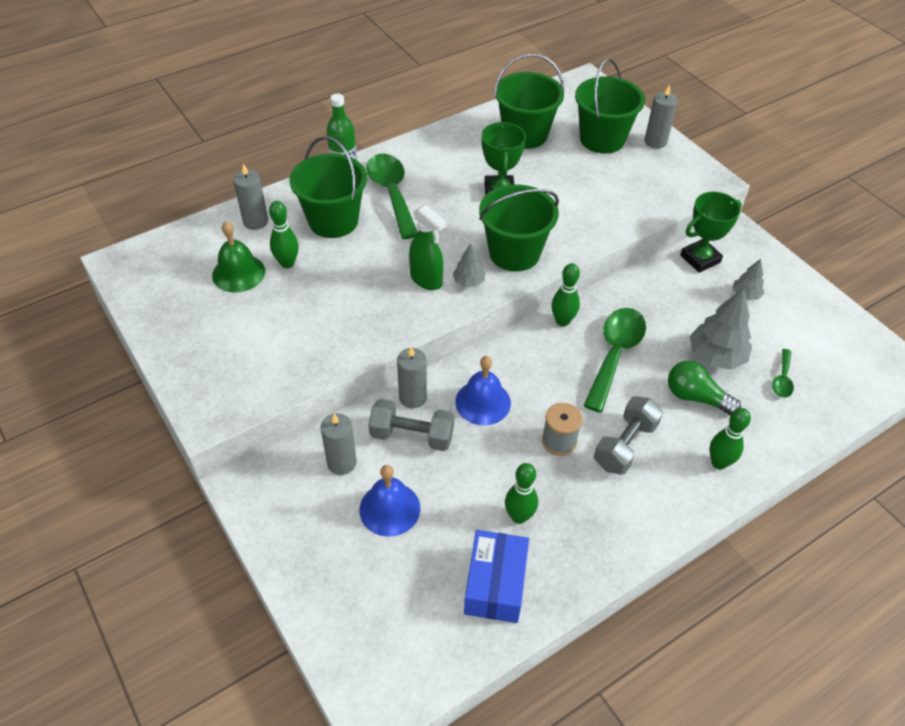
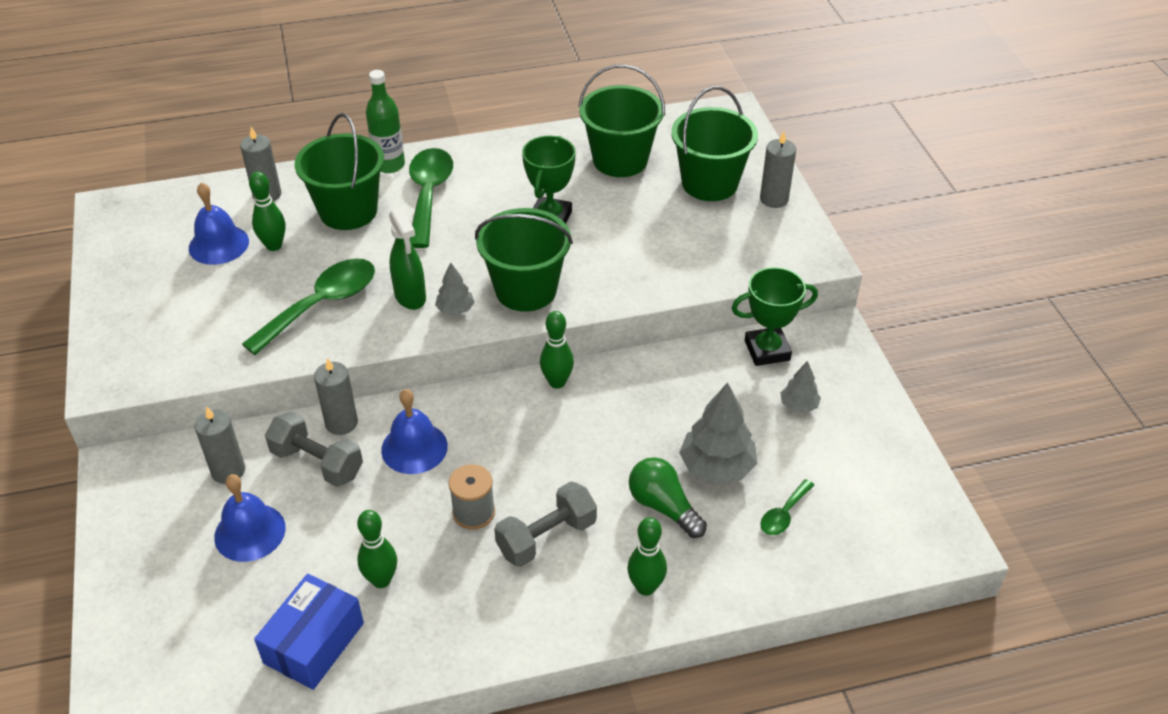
camera: 20 degrees right, 5 degrees down
green bell [212,221,265,293] -> blue bell [189,182,249,265]
green spoon [583,308,646,412] -> green spoon moved to [242,258,375,355]

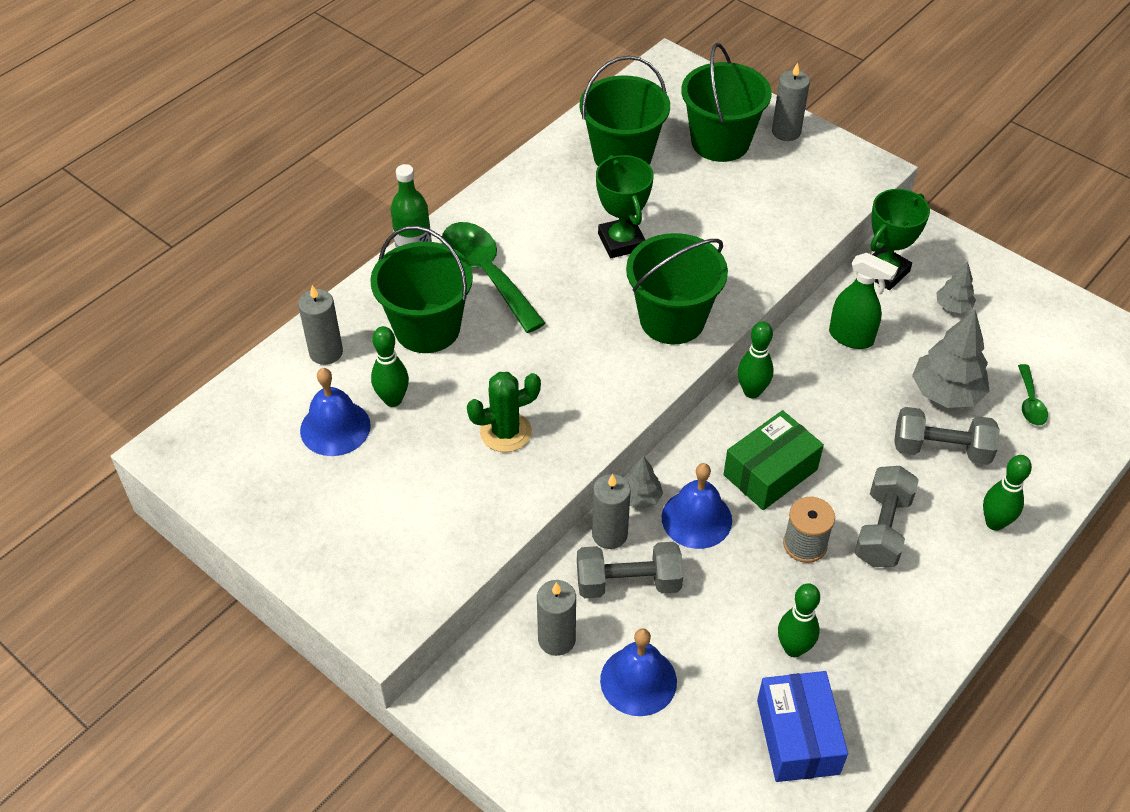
camera: 35 degrees left, 5 degrees up
green spoon [242,258,375,355] -> green cactus [467,372,541,452]
green spray bottle [389,207,426,310] -> green spray bottle moved to [829,253,898,349]
grey tree [435,262,475,315] -> grey tree moved to [625,456,663,509]
green light bulb [629,457,707,538] -> grey dumbbell [894,407,1000,465]
none -> green box [723,410,824,510]

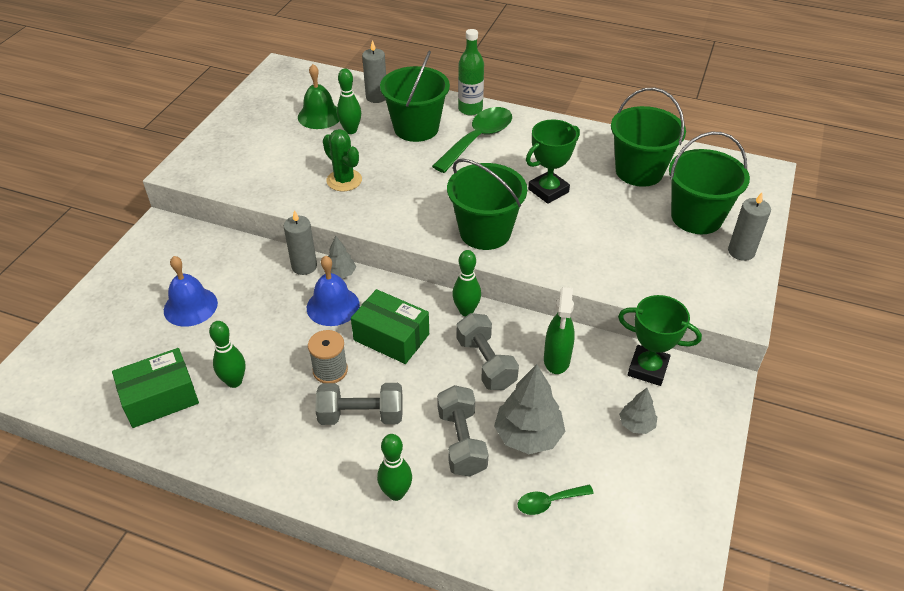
camera: 70 degrees right, 5 degrees down
blue bell [300,368,371,456] -> green bell [298,64,339,129]
grey candle [537,580,576,656] -> none
grey dumbbell [577,542,683,598] -> grey dumbbell moved to [456,313,519,390]
blue box [757,671,848,782] -> green box [112,348,199,428]

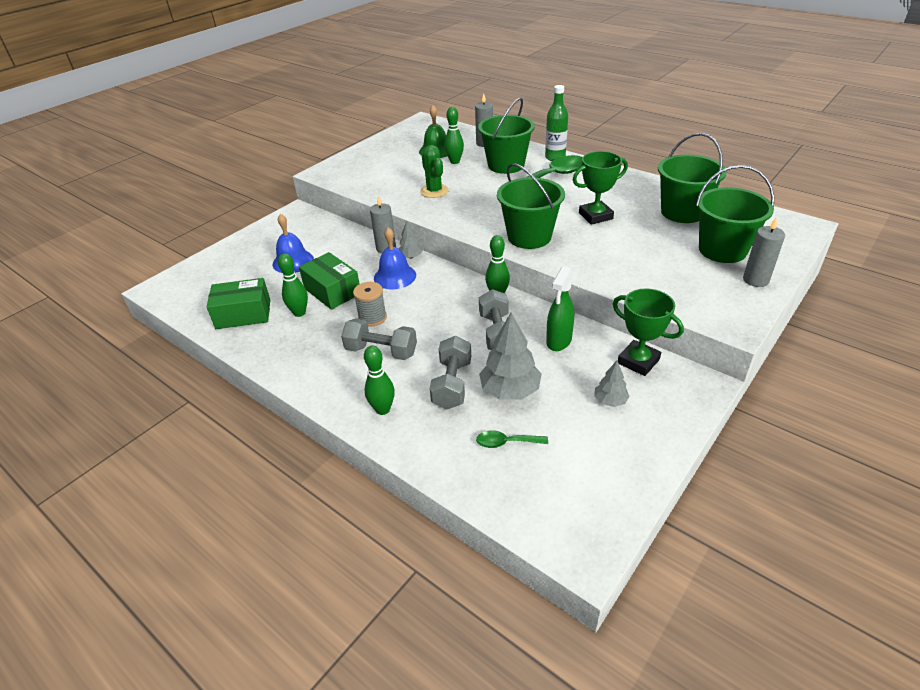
camera: 20 degrees right, 5 degrees down
green box [351,289,429,364] -> green box moved to [299,252,359,310]

